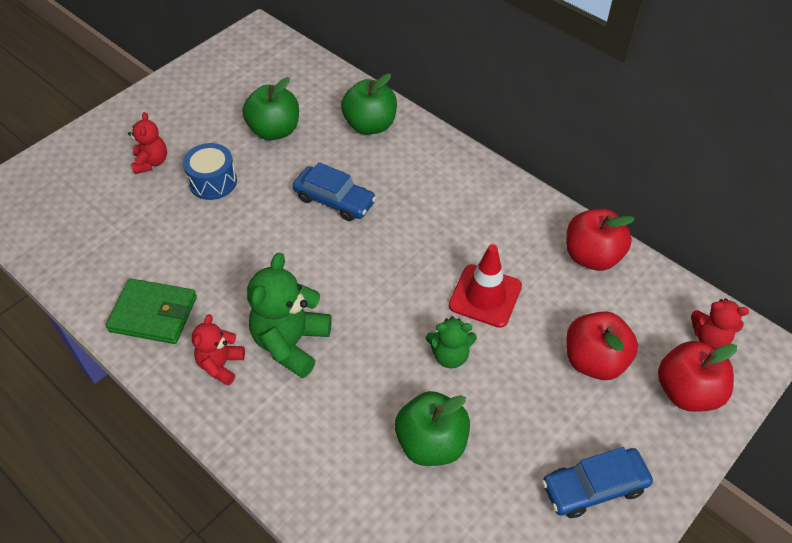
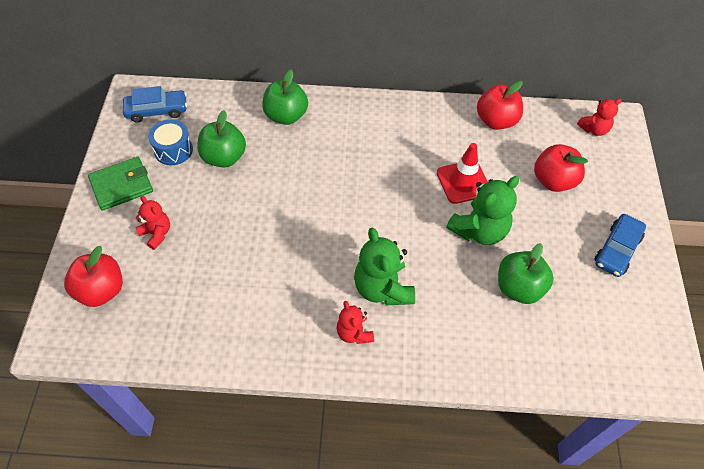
camera: 40 degrees left, 5 degrees up
green wallet [106,279,197,344] -> green wallet moved to [88,157,153,211]
blue drum [183,143,237,200] -> blue drum moved to [148,119,193,165]
blue car [293,162,376,221] -> blue car moved to [123,86,187,123]
green teddy bear [426,316,477,368] -> green teddy bear [446,176,519,245], size x1.70
red apple [658,341,737,412] -> red apple moved to [64,246,123,307]

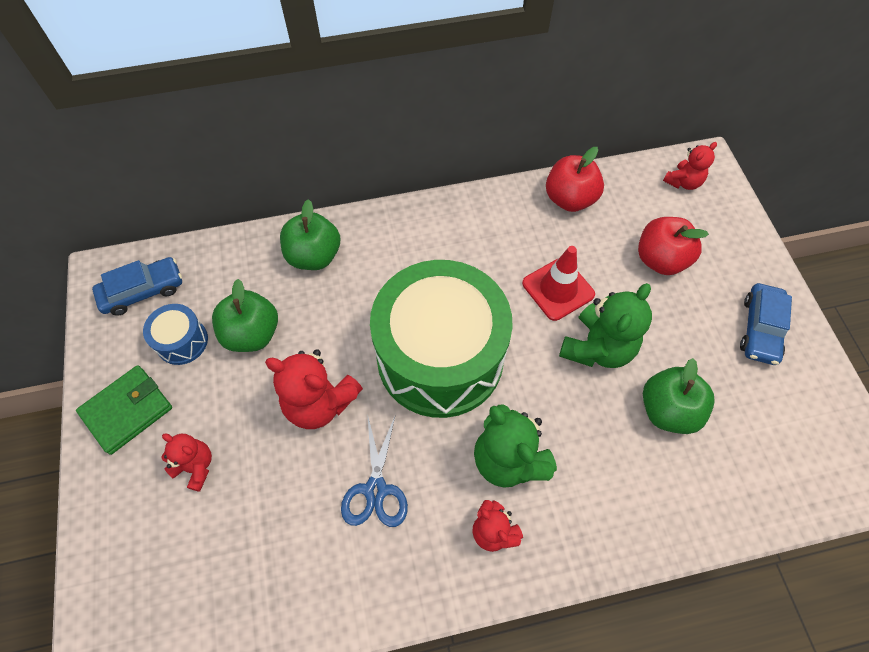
camera: 15 degrees left, 5 degrees up
red apple [64,246,123,307] -> none
none -> red teddy bear [265,349,363,429]
none -> blue scissors [341,414,408,527]
none -> green drum [370,260,513,418]

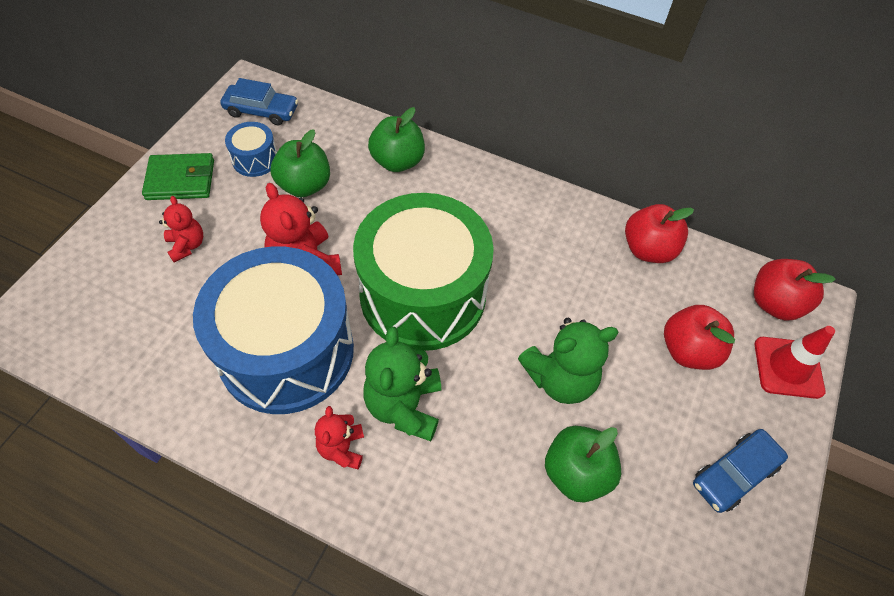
camera: 35 degrees right, 5 degrees down
blue scissors [341,414,408,527] -> blue drum [193,247,354,414]
red traffic cone [522,246,595,321] -> red traffic cone moved to [755,326,835,399]
red teddy bear [663,142,717,190] -> red apple [754,259,836,321]

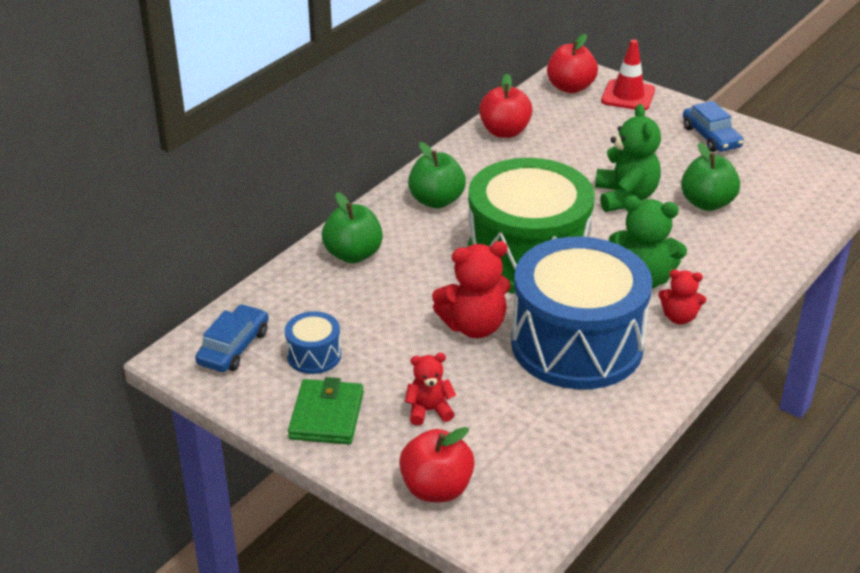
camera: 75 degrees left, 20 degrees down
green apple [271,129,330,197] -> green apple moved to [408,142,466,209]
red apple [664,305,735,370] -> red apple moved to [399,427,475,502]

